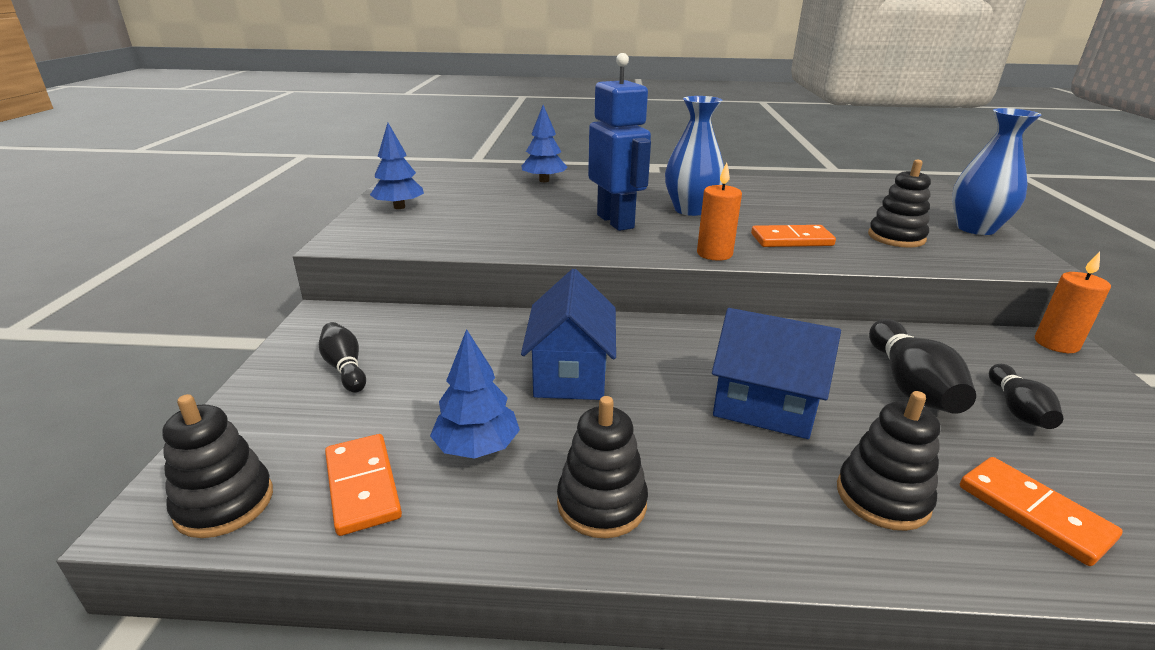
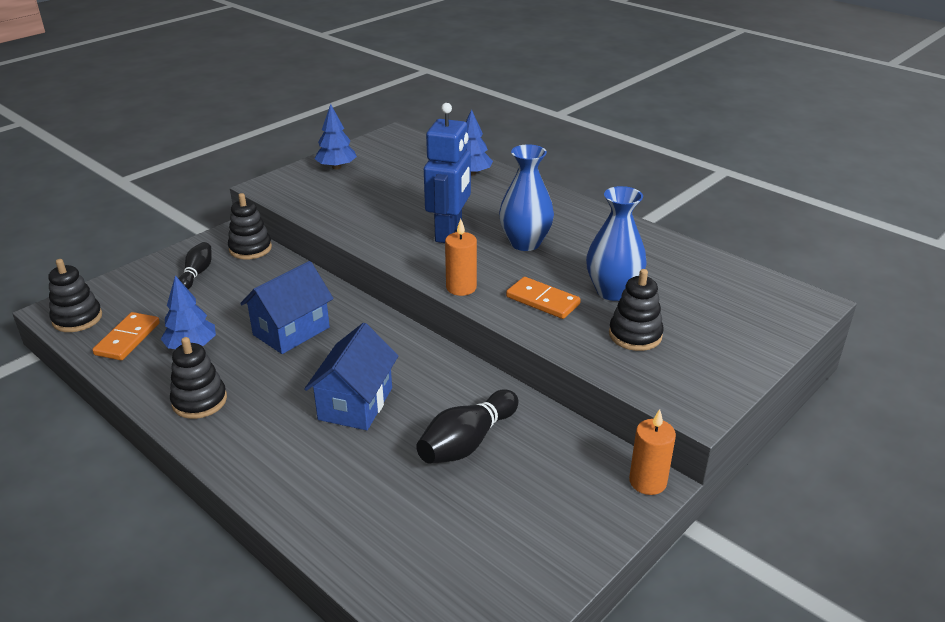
camera: 40 degrees right, 5 degrees up
blue house [712,308,841,439] -> blue house turned 45 degrees clockwise [304,323,398,430]
black stacking toy [837,391,940,531] -> black stacking toy moved to [228,193,272,260]
blue vase [952,108,1041,235] -> blue vase moved to [586,186,647,301]
orange domino [960,457,1123,566] -> none
black bowling pin [989,364,1063,429] -> none

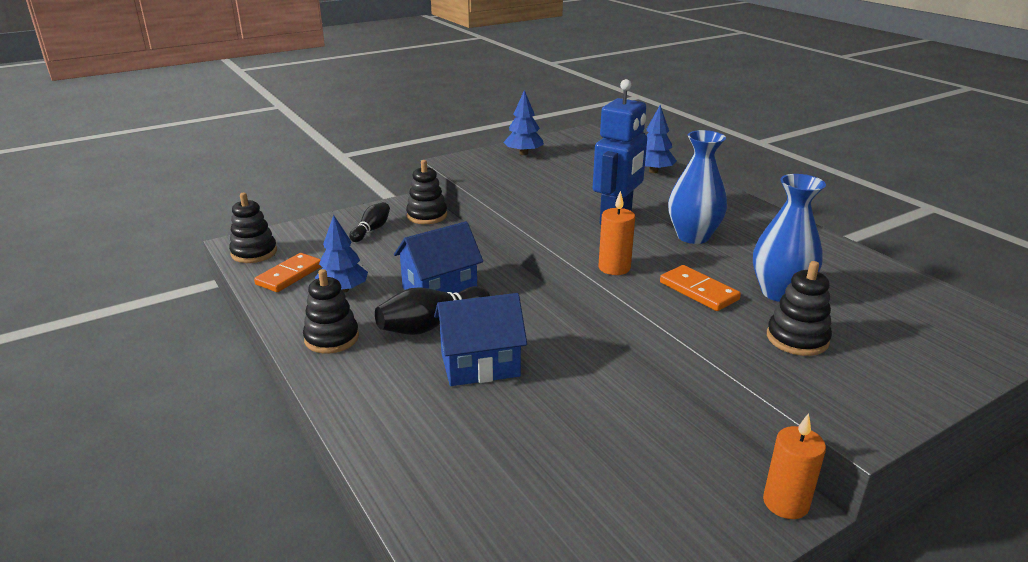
camera: 15 degrees right, 5 degrees down
blue house [304,323,398,430] -> blue house turned 45 degrees clockwise [434,293,527,386]
black bowling pin [416,389,518,464] -> black bowling pin moved to [375,286,490,335]

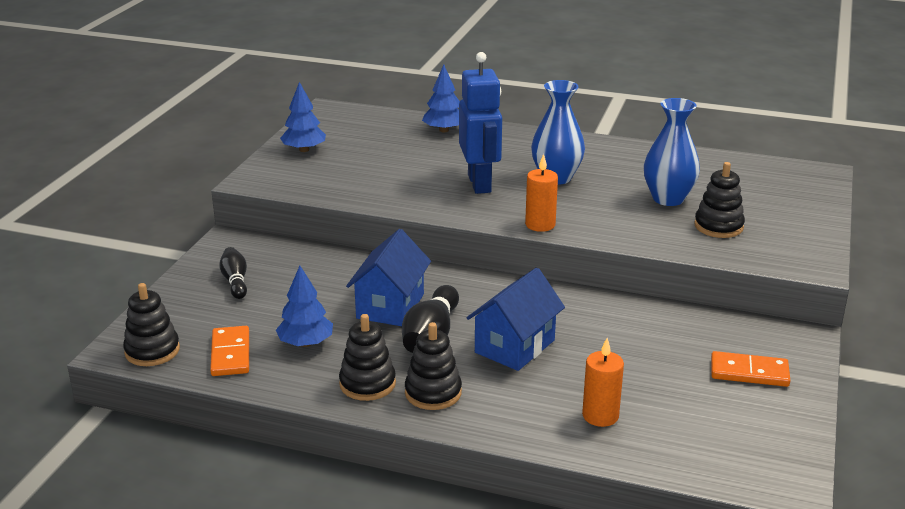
camera: 40 degrees left, 0 degrees up
black stacking toy [406,160,447,224] -> black stacking toy moved to [405,322,462,410]
orange domino [660,265,741,311] -> orange domino moved to [711,351,791,387]
orange candle [763,413,826,519] -> orange candle moved to [582,338,624,427]

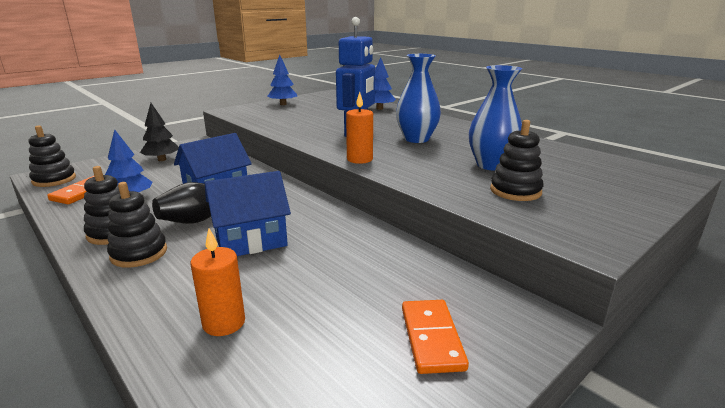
camera: 30 degrees right, 5 degrees down
black bowling pin [219,247,247,299] -> black tree [140,103,179,161]
orange domino [711,351,791,387] -> orange domino turned 45 degrees clockwise [402,300,469,374]

